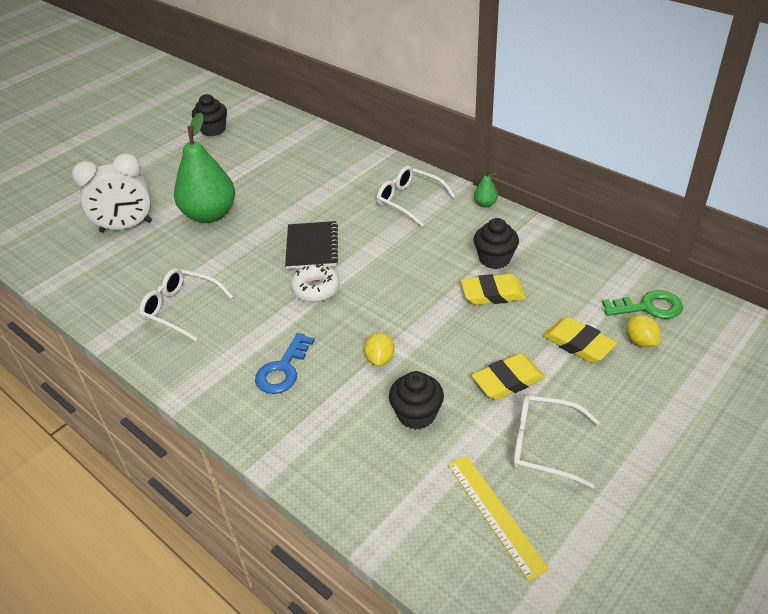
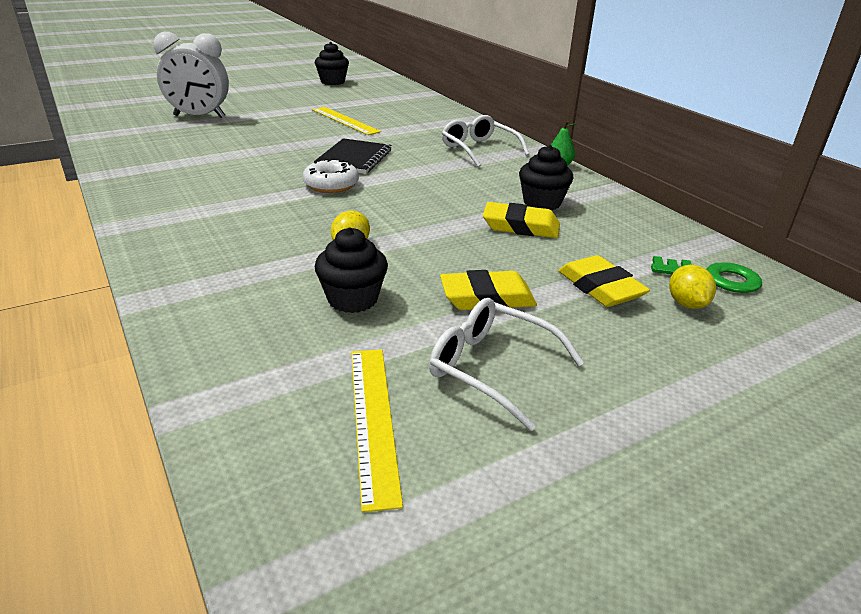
camera: 15 degrees right, 10 degrees down
white glasses [139,268,233,341] -> none
green pear [174,112,235,223] -> none
blue key [255,333,315,394] -> none
none -> yellow ruler [312,107,381,135]

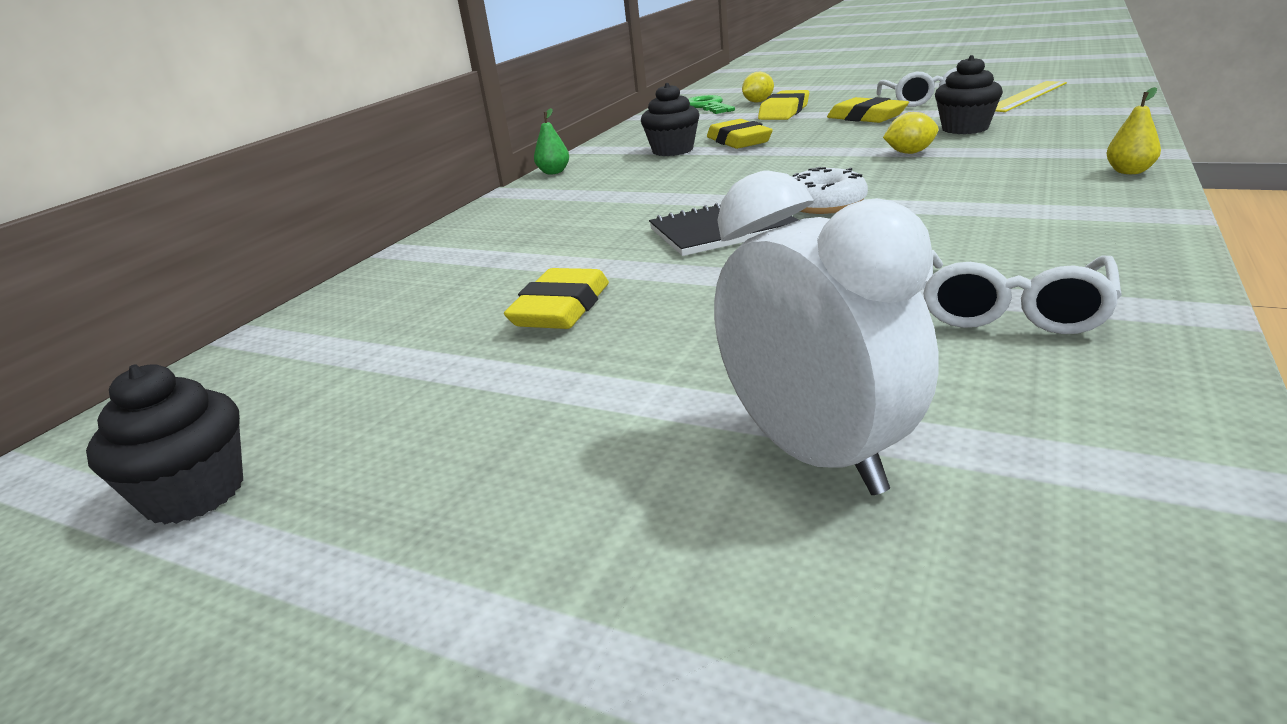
camera: 120 degrees left, 5 degrees down
yellow ruler [312,107,381,135] -> yellow eraser [504,268,609,329]
white glasses [442,115,529,167] -> white glasses moved to [923,250,1122,334]
none -> yellow pear [1107,87,1161,174]

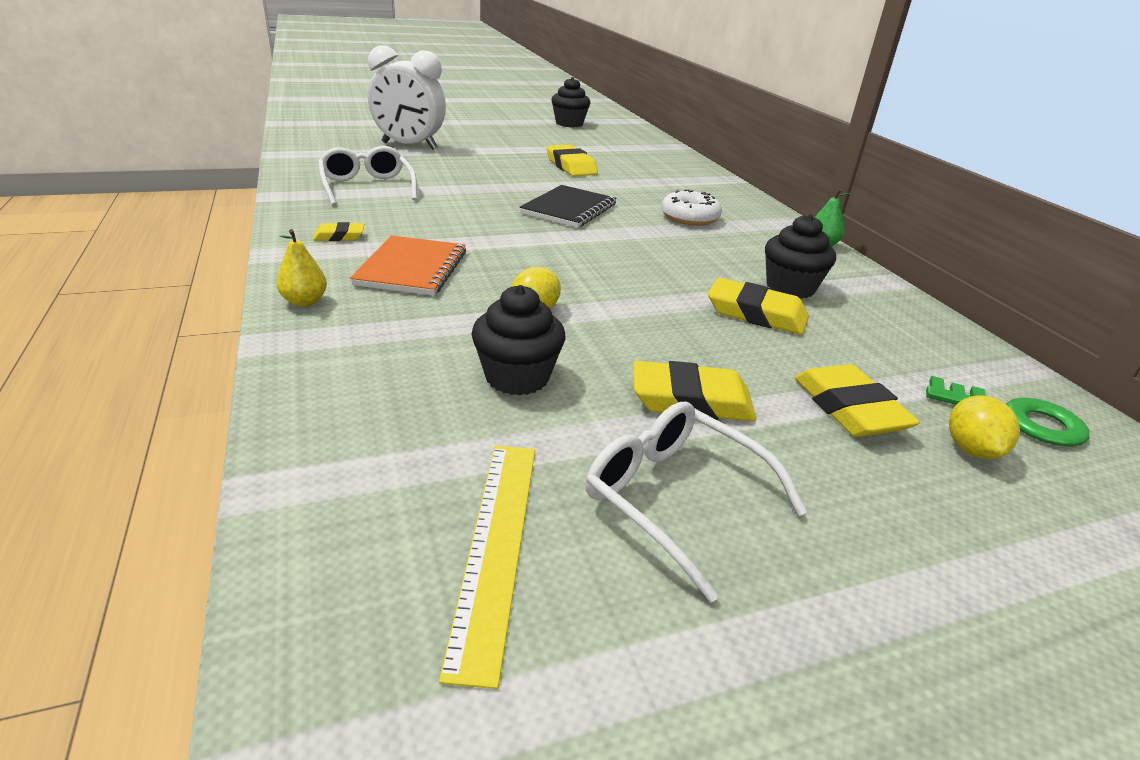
camera: 130 degrees right, 5 degrees up
white donut [792,167,868,214] -> white donut moved to [661,189,722,226]
none -> yellow eraser [313,222,364,241]
none -> orange notebook [350,235,466,295]

